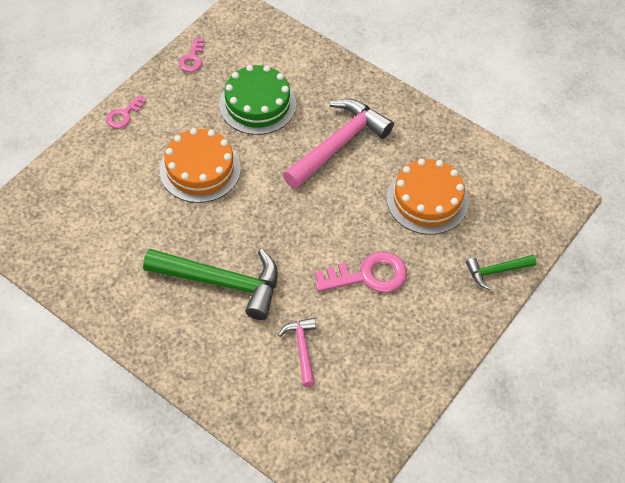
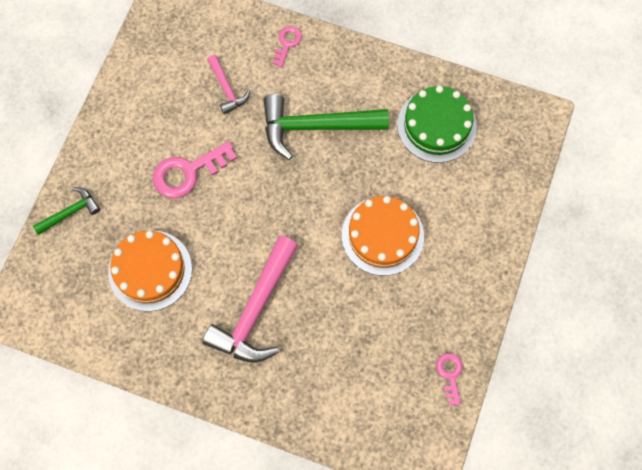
camera: 165 degrees right, 15 degrees up
pink key [106,95,146,128] -> pink key moved to [272,26,302,68]
green cake [219,65,296,135] -> green cake moved to [397,86,477,163]

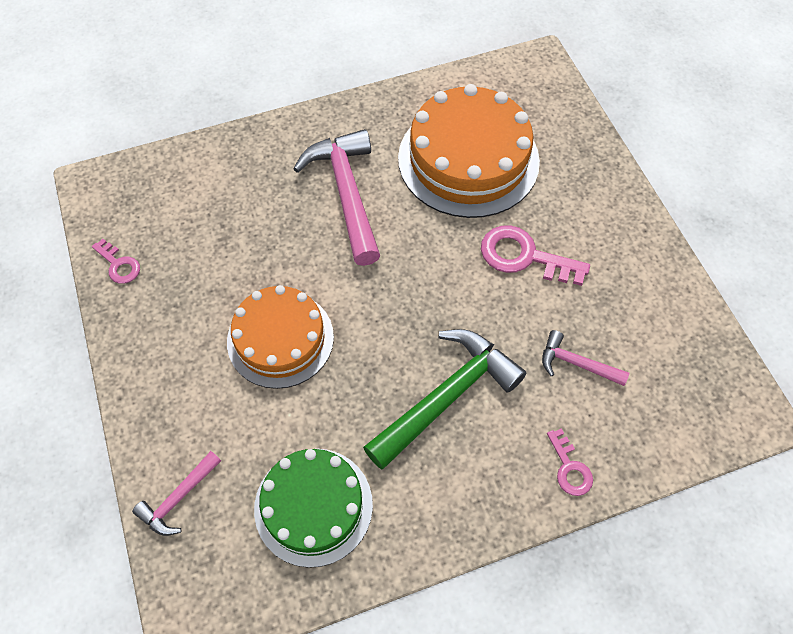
camera: 140 degrees right, 10 degrees down
green hammer [33,187,100,235] -> none
orange cake [108,230,192,312] -> orange cake [398,84,540,218], size x1.50
pink key [153,141,237,198] -> pink key turned 90 degrees counterclockwise [481,225,590,286]
none -> pink hammer [132,451,221,536]

